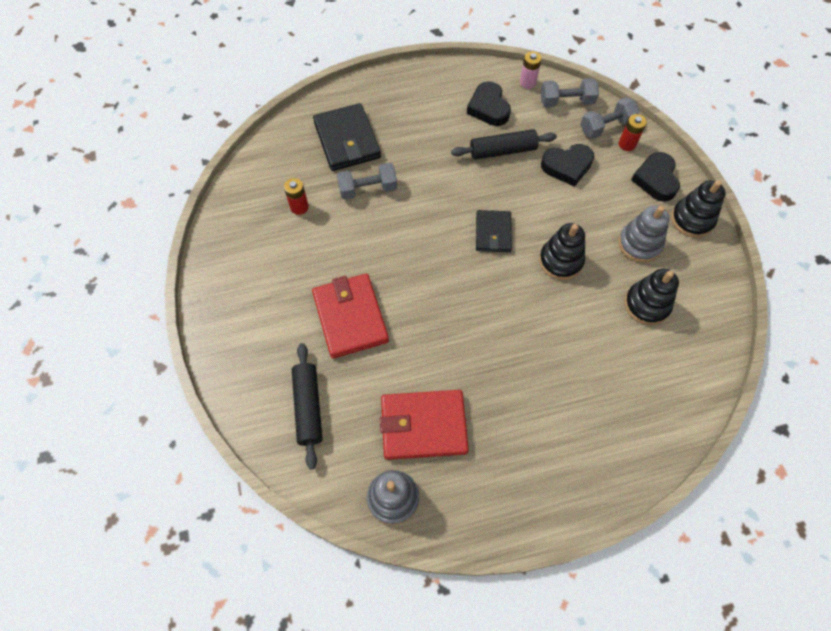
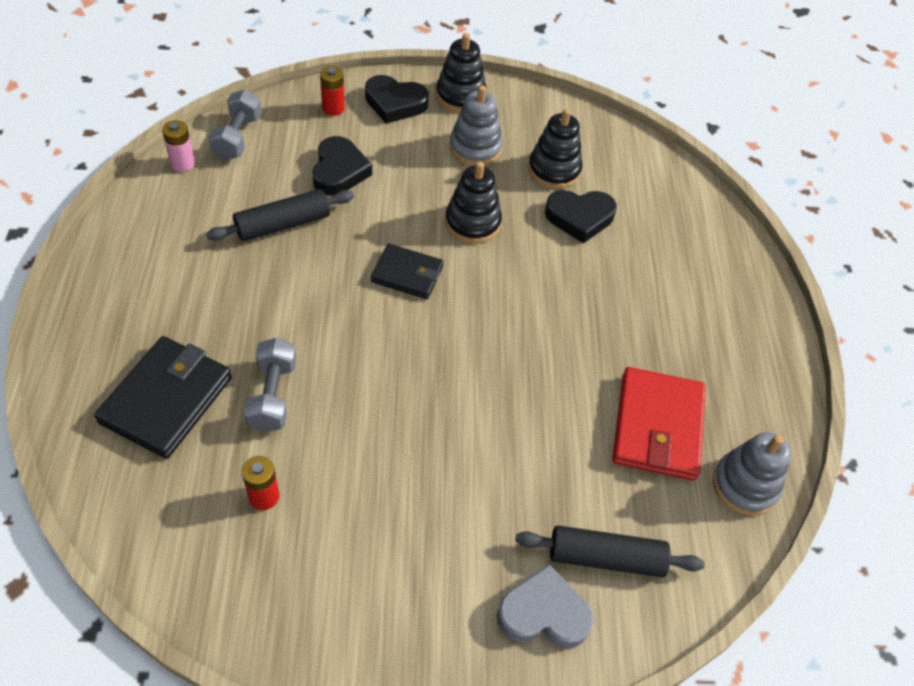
camera: 80 degrees left, 10 degrees down
red wallet [312,274,389,359] -> none
black wallet [313,103,381,171] -> black wallet turned 60 degrees counterclockwise [94,336,232,459]
black rolling pin [451,129,557,160] -> black rolling pin turned 60 degrees clockwise [206,189,354,242]
black heart [467,81,511,126] -> black heart moved to [545,190,617,244]
grey dumbbell [580,97,640,139] -> none
none -> grey heart [497,564,594,648]

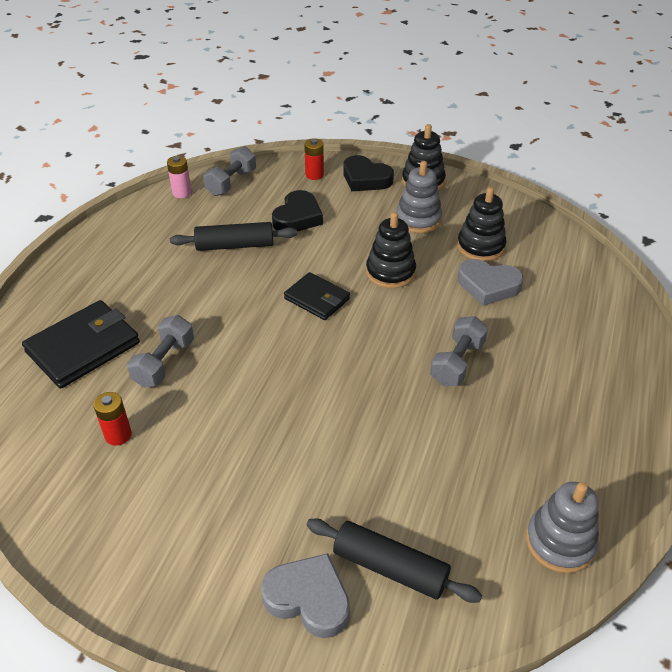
camera: 25 degrees right, 10 degrees down
black heart [545,190,617,244] -> grey heart [458,259,524,306]
red wallet [612,367,706,481] -> none
none -> grey dumbbell [430,316,488,386]

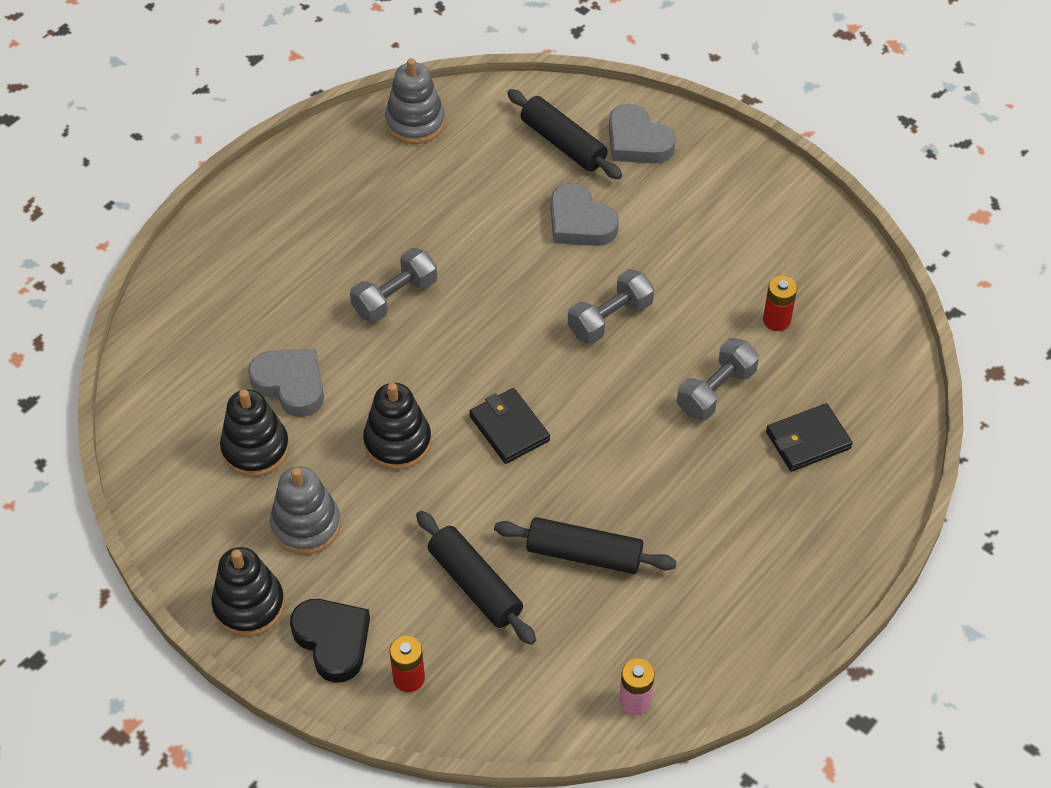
camera: 160 degrees left, 10 degrees up
black wallet [22,300,140,388] -> black wallet [766,403,853,471], size x0.62
grey dumbbell [203,146,256,196] -> grey dumbbell moved to [568,269,654,344]
black heart [272,190,323,232] -> black rolling pin [416,511,536,645]
none -> grey heart [550,183,619,246]

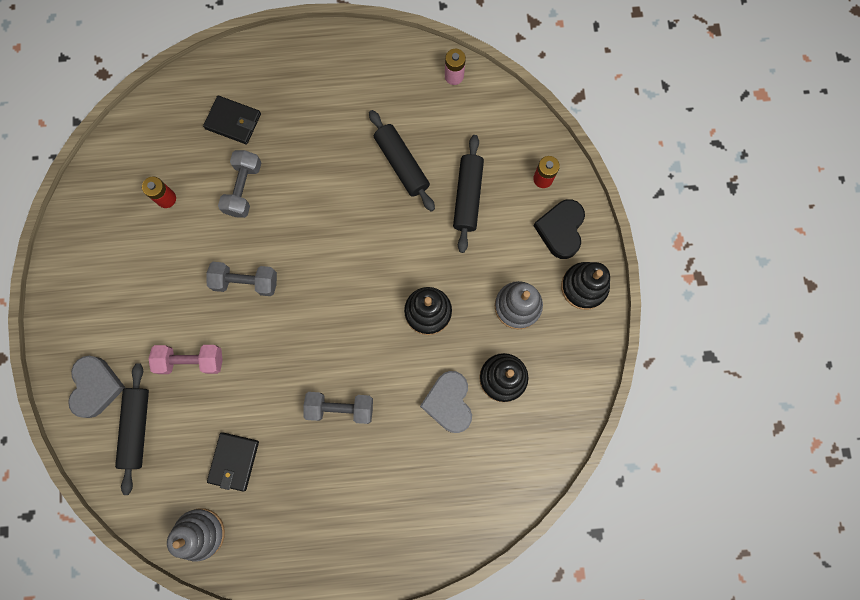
camera: 135 degrees left, 25 degrees up
black wallet [469,388,550,464] -> black wallet moved to [207,433,259,492]
grey heart [550,183,619,246] -> pink dumbbell [149,345,223,374]
grey dumbbell [677,338,759,420] -> grey dumbbell turned 75 degrees counterclockwise [218,150,261,218]

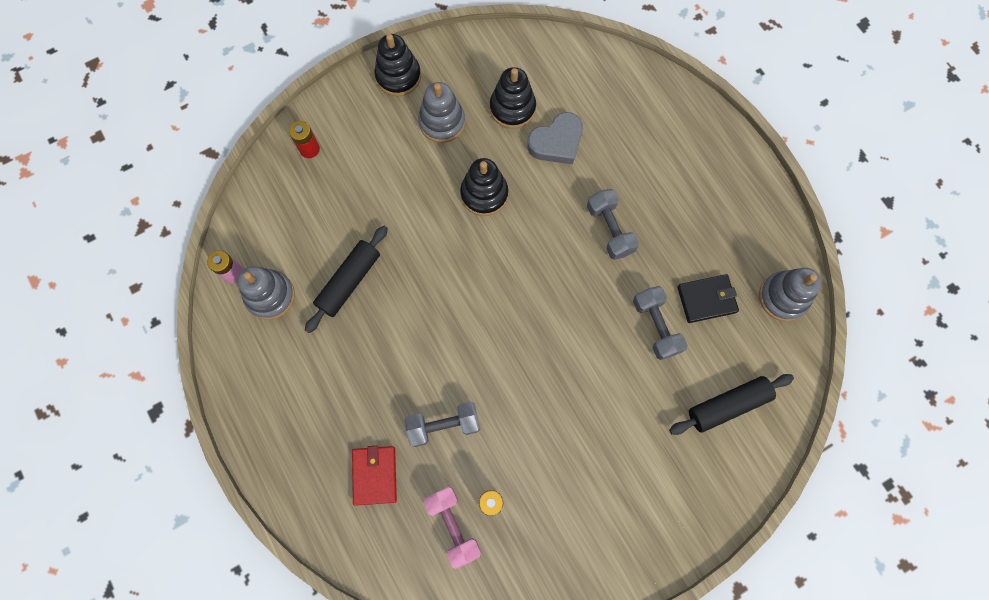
camera: 115 degrees left, 5 degrees down
grey heart [68,356,125,418] -> none
pink dumbbell [149,345,223,374] -> pink dumbbell moved to [424,487,481,569]
black wallet [203,95,261,144] -> red wallet [352,446,397,506]
grey dumbbell [206,262,277,296] -> grey dumbbell moved to [633,286,688,360]
black rolling pin [453,135,484,253] -> none
black heart [533,199,585,259] -> none
none -> grey stacking toy [237,266,295,320]

